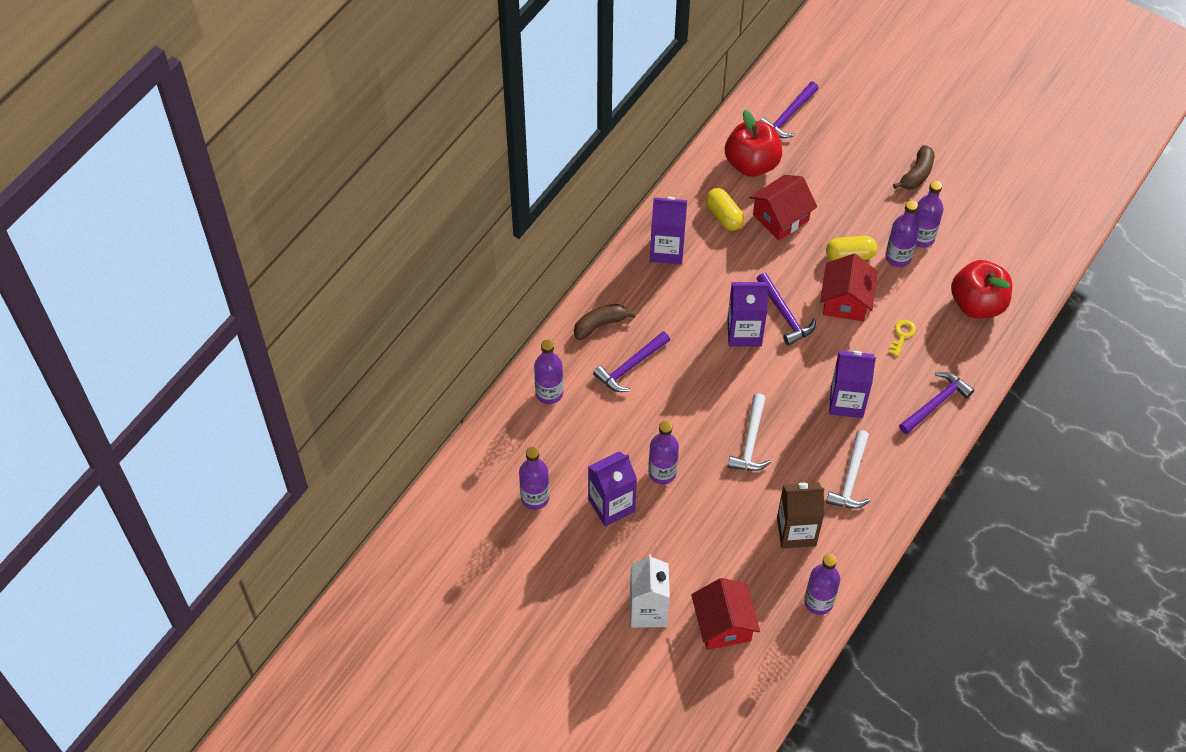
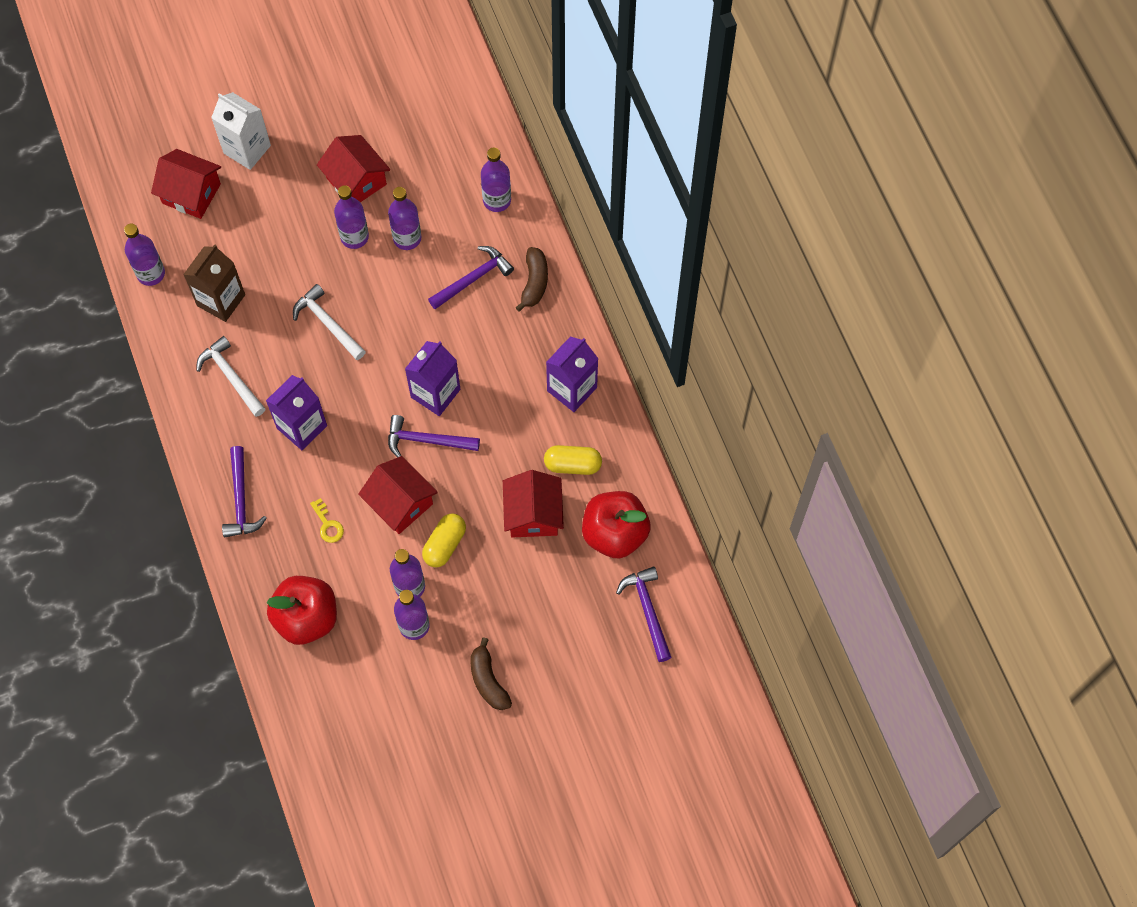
camera: 125 degrees right, 10 degrees up
purple bottle [519,447,549,510] -> purple bottle moved to [388,187,421,250]
purple carton [588,451,637,526] -> red house [317,135,390,202]
purple hammer [593,331,670,392] -> purple hammer turned 60 degrees clockwise [428,246,514,309]

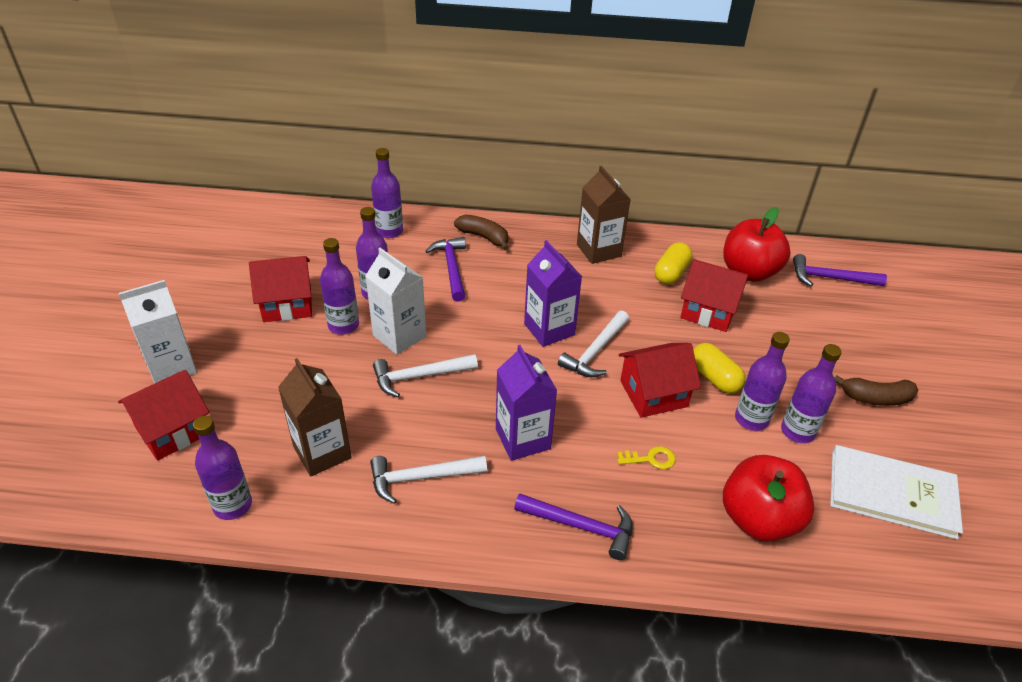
camera: 65 degrees left, 25 degrees down
purple hammer [388,415,480,457] -> white hammer [558,311,629,377]
purple carton [546,336,598,412] -> brown carton [577,166,631,264]
none -> white carton [365,248,426,355]
none -> white book [830,445,963,539]

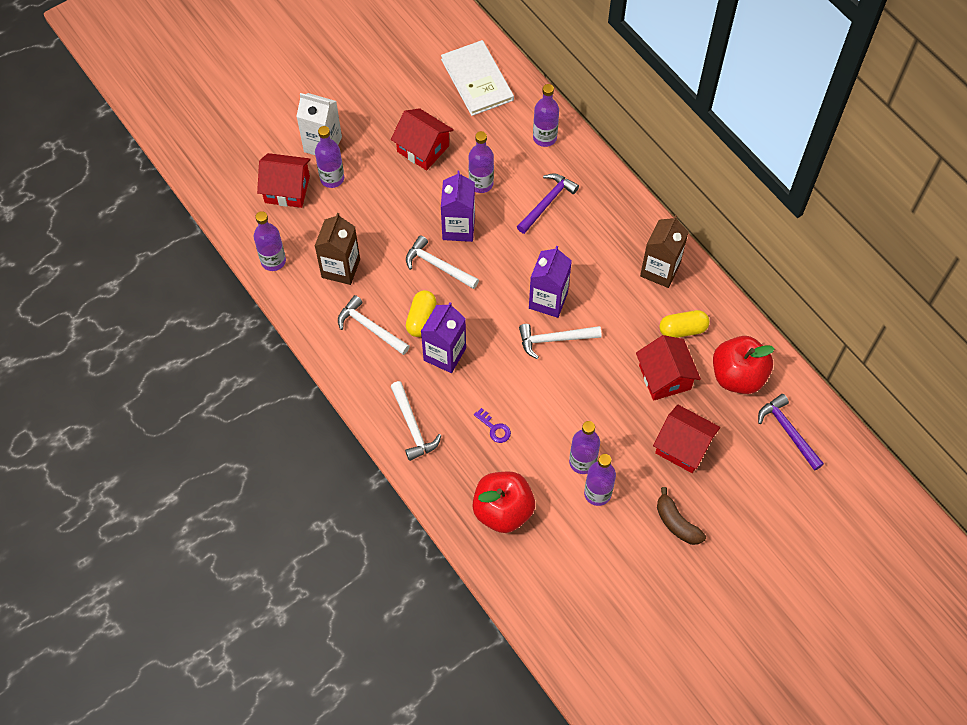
camera: 50 degrees right, 20 degrees up
purple bottle [320,238,359,335] -> purple bottle moved to [315,126,344,188]
white carton [365,248,426,355] -> purple carton [441,171,475,242]
brown banana [454,214,509,250] -> none
purple hammer [514,494,633,560] -> white hammer [390,381,442,461]
yellow key [617,446,676,469] -> purple key [474,408,511,443]
red house [619,343,701,418] -> red house moved to [653,405,720,473]
yellow capsule [693,343,746,393] -> yellow capsule moved to [406,290,437,337]
white book [830,445,963,539] -> white book moved to [441,40,514,116]

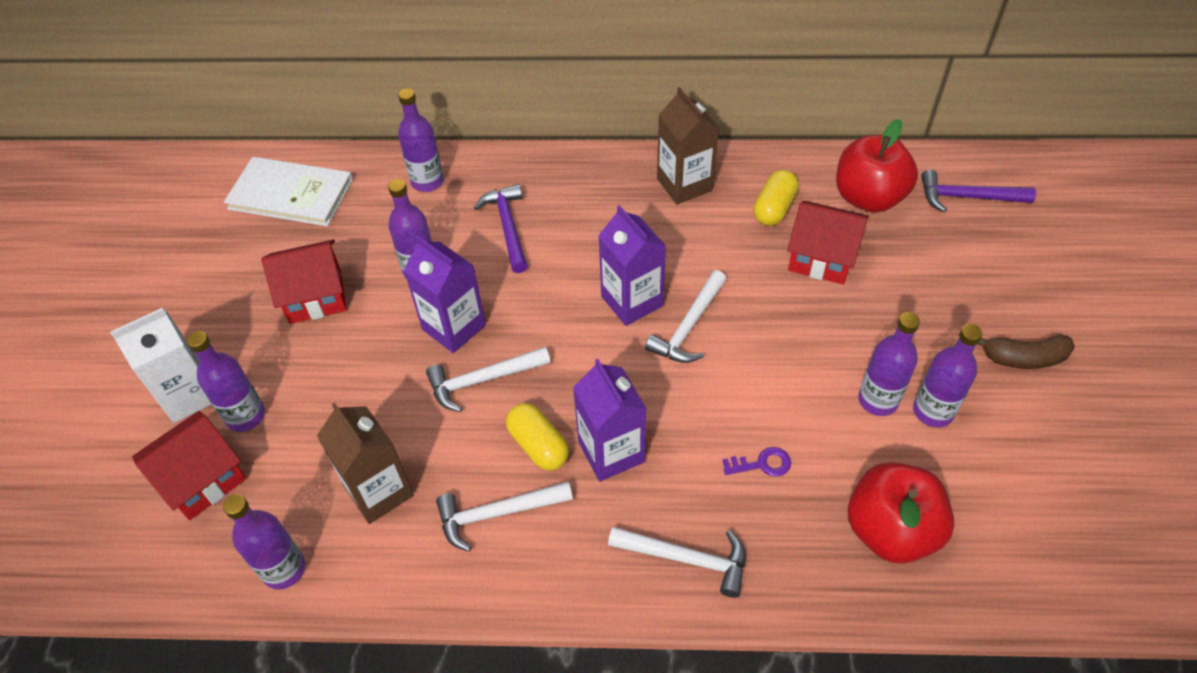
camera: 50 degrees left, 10 degrees down
red house [653,405,720,473] -> none

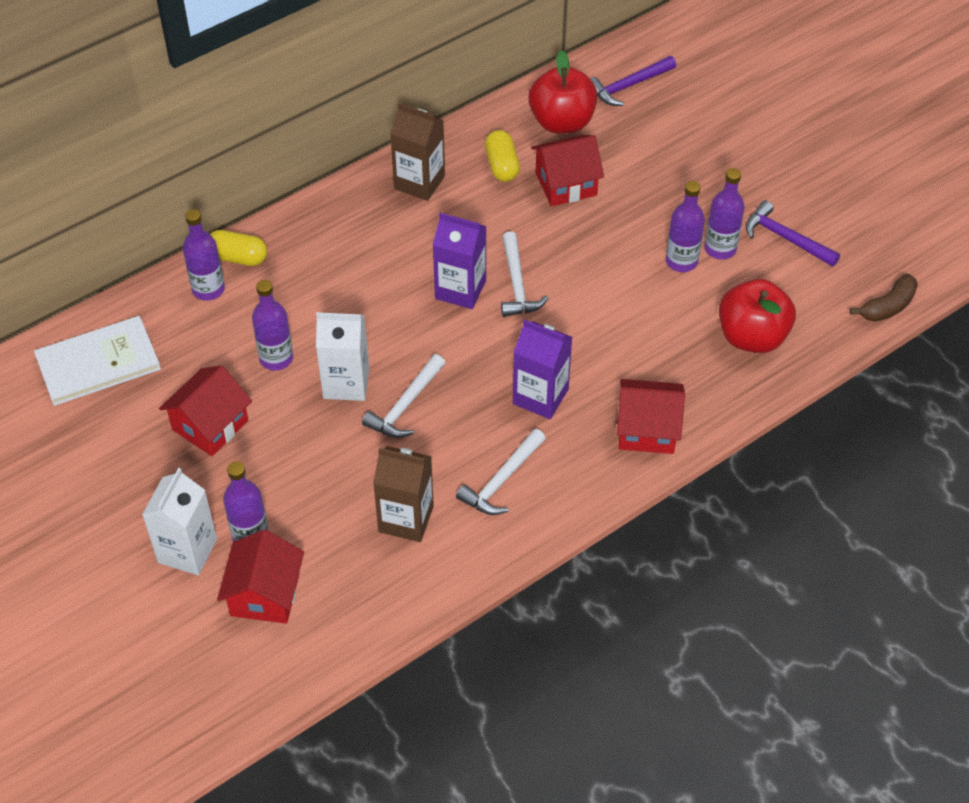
camera: 40 degrees left, 0 degrees up
purple bottle [223,494,305,589] -> none
purple carton [404,236,486,353] -> white carton [316,312,369,401]
purple hammer [474,184,528,273] -> purple hammer moved to [746,200,840,267]
yellow capsule [506,403,569,470] -> yellow capsule moved to [210,230,267,266]
white hammer [608,527,745,598] -> red house [617,379,685,454]
purple key [722,447,791,477] -> none
brown banana [978,335,1075,369] -> brown banana moved to [850,274,918,322]

